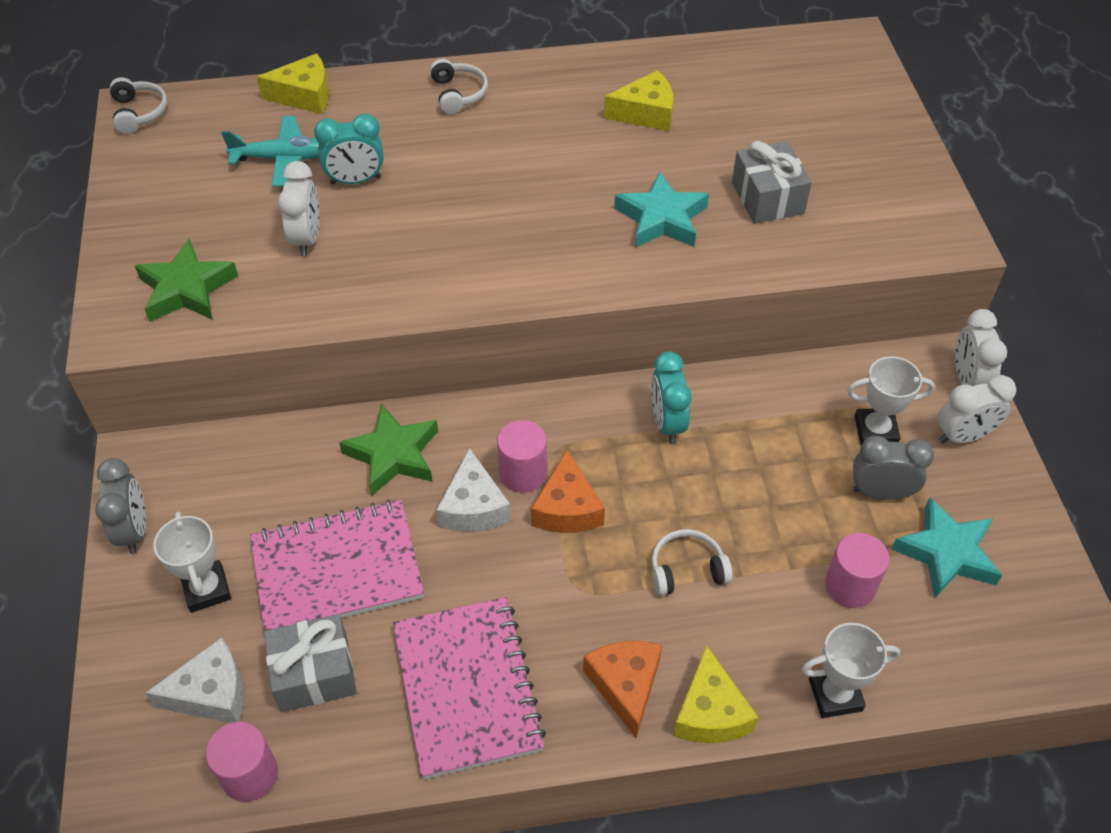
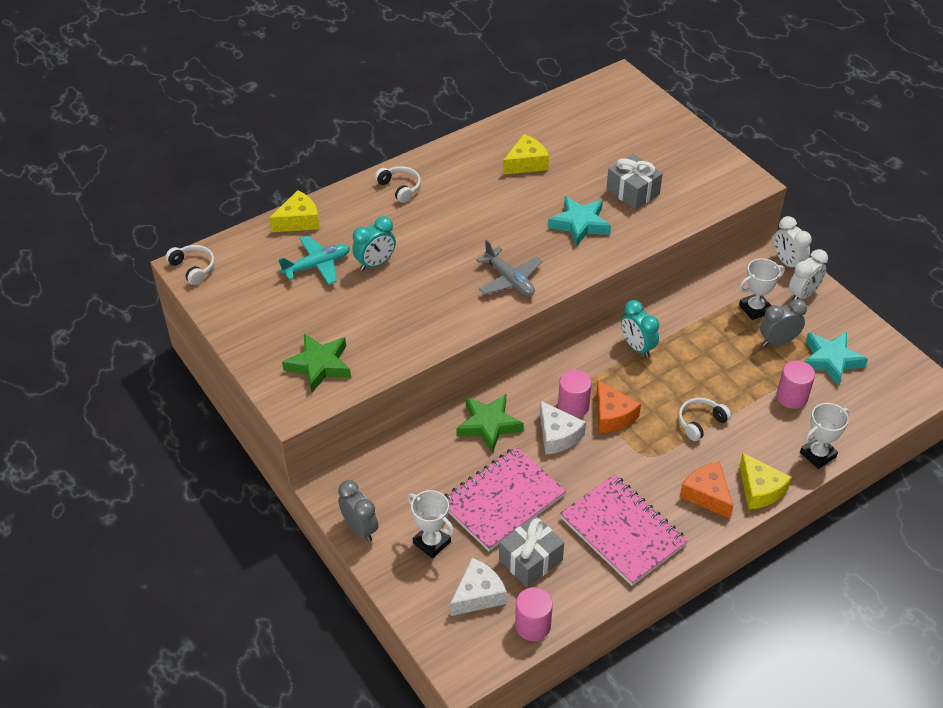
camera: 25 degrees left, 5 degrees down
white clock [278,161,320,256] -> none
none -> grey plane [476,240,542,296]

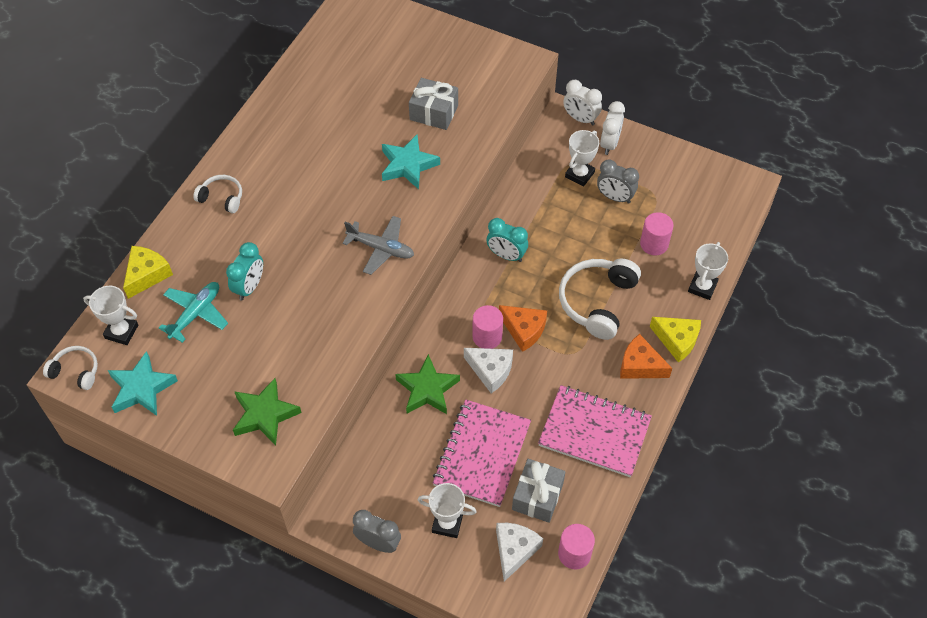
camera: 30 degrees left, 10 degrees up
yellow cheese [503,134,549,175] -> none
white headphones [678,398,731,441] -> white headphones [559,258,641,340], size x1.86
grey clock [760,299,807,346] -> grey clock turned 105 degrees counterclockwise [597,159,639,204]
turquoise star [804,332,868,386] -> turquoise star moved to [108,351,178,416]
none -> white trophy [83,286,138,345]

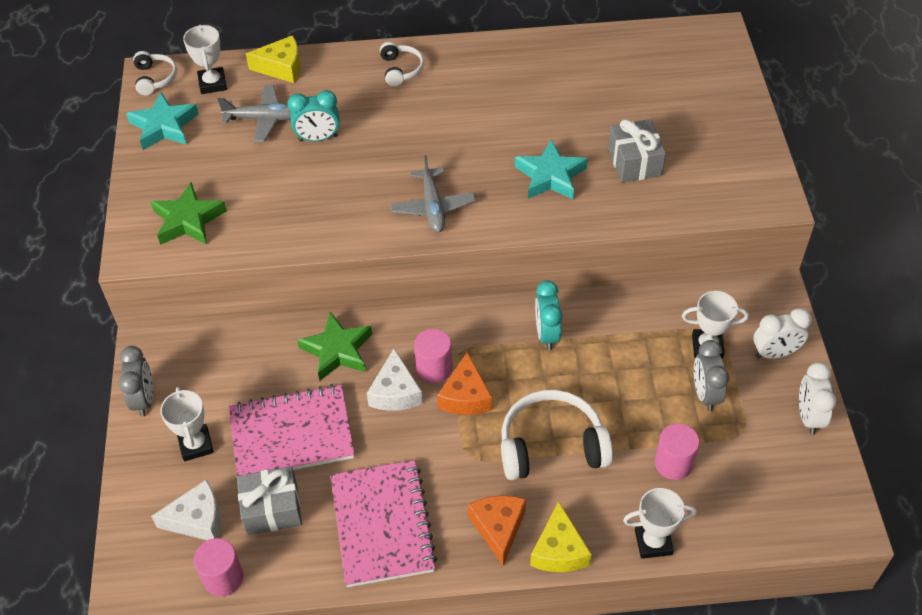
camera: 60 degrees right, 5 degrees down
turquoise plane [159,282,228,343] -> grey plane [217,85,291,142]
white clock [563,80,602,125] -> white clock moved to [799,362,836,435]

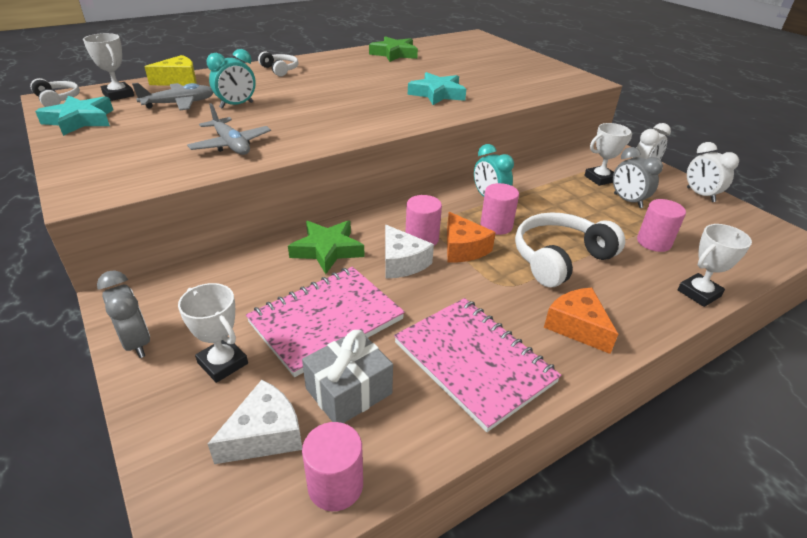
camera: 30 degrees left, 15 degrees down
green star [151,182,227,245] -> green star moved to [369,36,418,62]
grey plane [390,155,476,233] -> grey plane moved to [187,103,271,155]
yellow cheese [530,501,592,572] -> none
grey gift [608,119,666,183] -> none
none -> pink cylinder [481,183,519,235]

